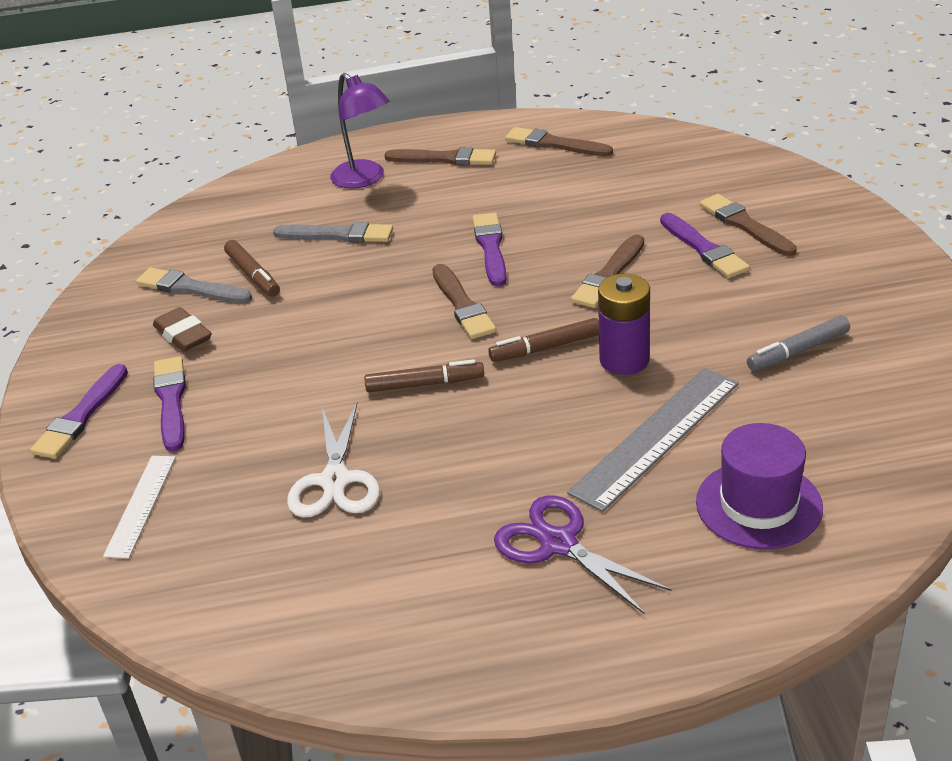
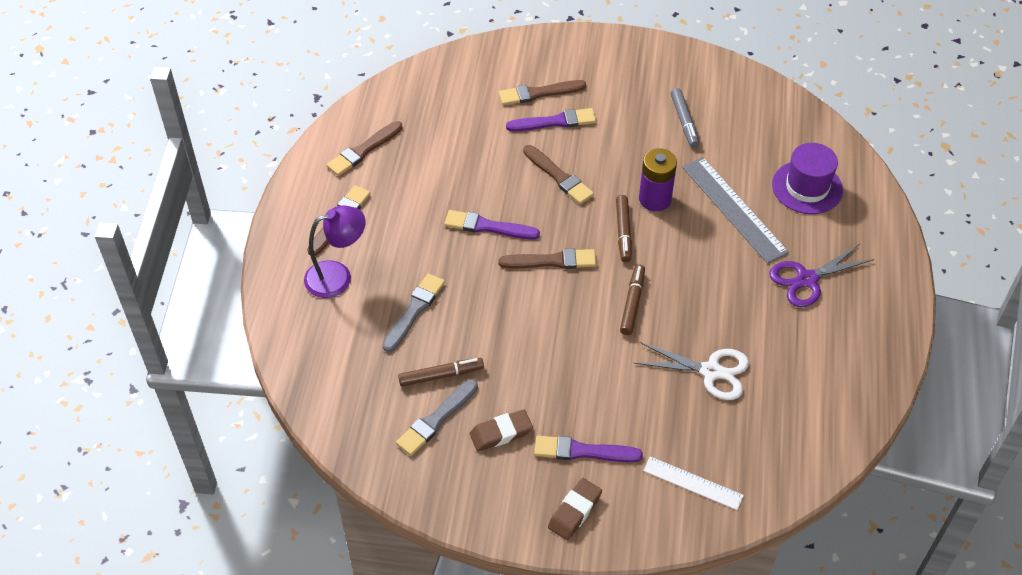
camera: 75 degrees left, 15 degrees up
purple brush [30,364,128,459] -> brown eraser [548,478,602,540]

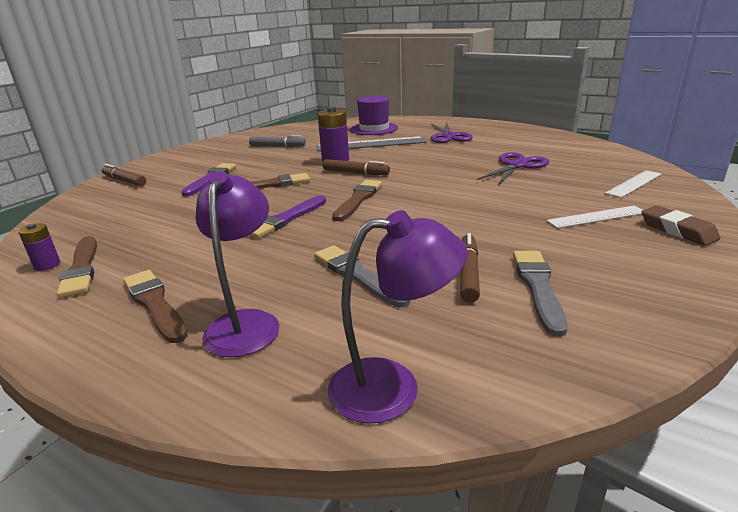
camera: 65 degrees left, 25 degrees down
grey brush [396,379,478,456] -> grey brush turned 150 degrees counterclockwise [513,251,567,337]
brown eraser [470,409,533,451] -> none
brown brush [499,80,586,105] -> none
purple brush [534,436,643,462] -> white ruler [546,206,643,228]
brown marker [620,264,645,335] -> brown marker moved to [101,164,146,186]
white scissors [634,342,749,400] -> purple scissors [477,152,549,185]
none -> purple battery [18,223,60,271]
none -> purple lamp [328,210,467,424]

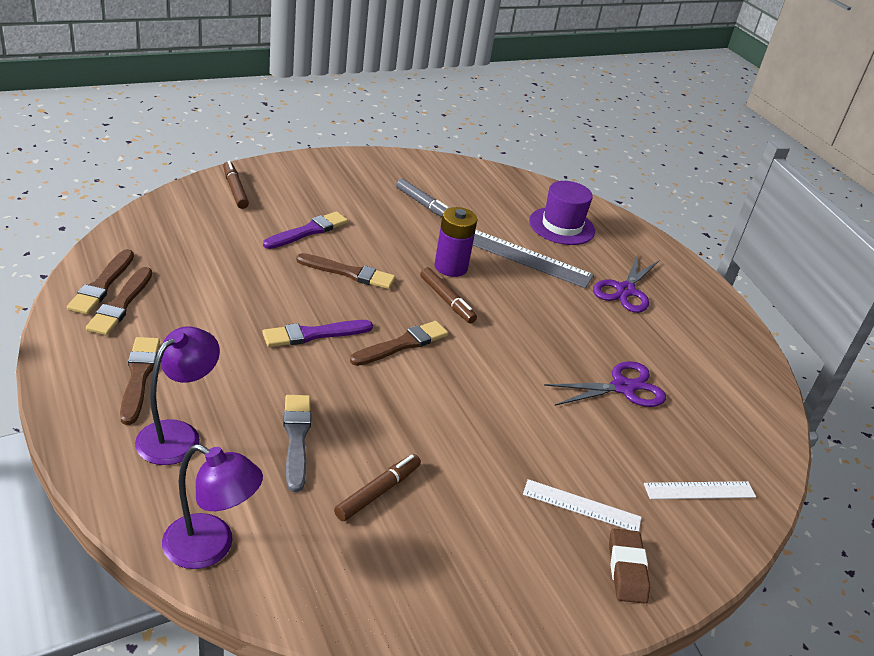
camera: 25 degrees right, 10 degrees up
purple battery [18,223,60,271] -> brown brush [67,249,134,315]
grey brush [513,251,567,337] -> none

